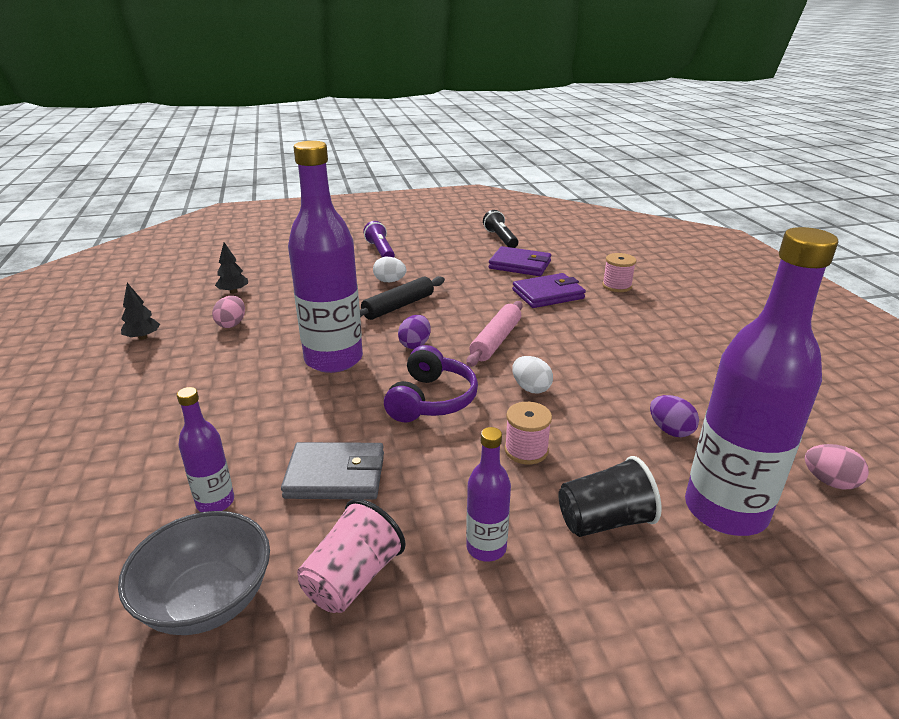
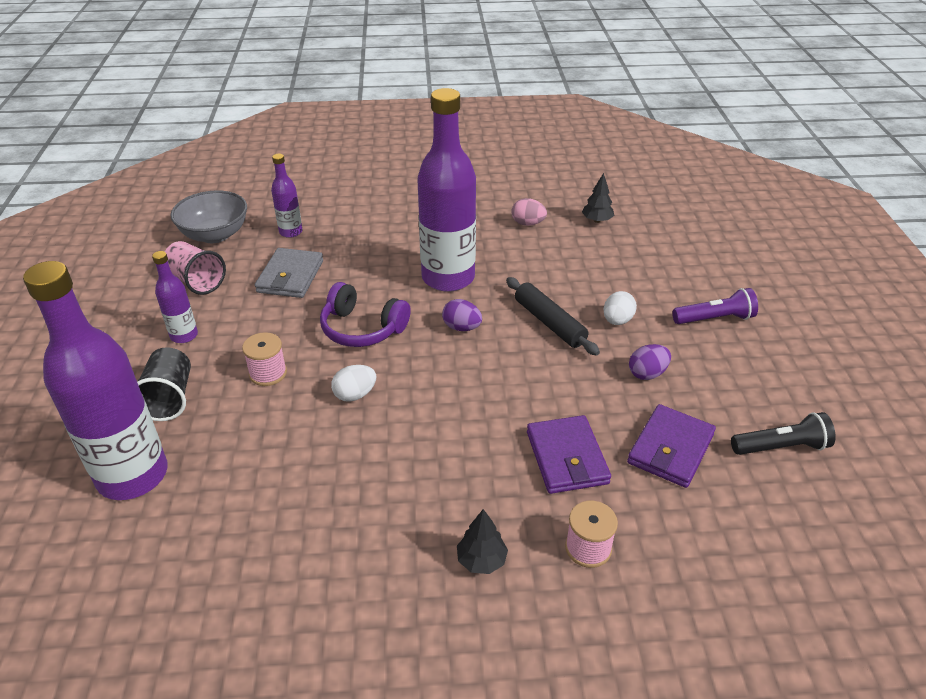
camera: 100 degrees right, 10 degrees up
black tree [121,283,160,340] -> black tree moved to [457,509,508,574]
pink rolling pin [466,301,523,367] -> none
purple egg [650,395,699,437] -> purple egg moved to [629,344,671,380]
pink egg [805,444,869,489] -> none

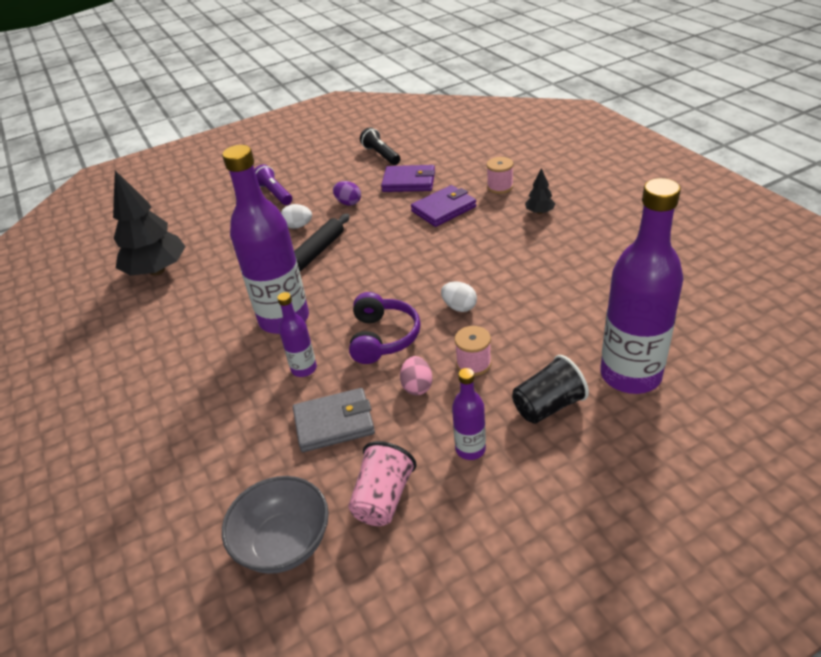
camera: 110 degrees left, 0 degrees up
purple bottle [271,154,302,238] -> purple bottle moved to [277,292,317,377]
purple egg [442,299,482,331] -> none
pink egg [511,198,547,226] -> pink egg moved to [400,356,433,396]
black tree [582,173,614,223] -> black tree [113,170,186,276], size x2.23

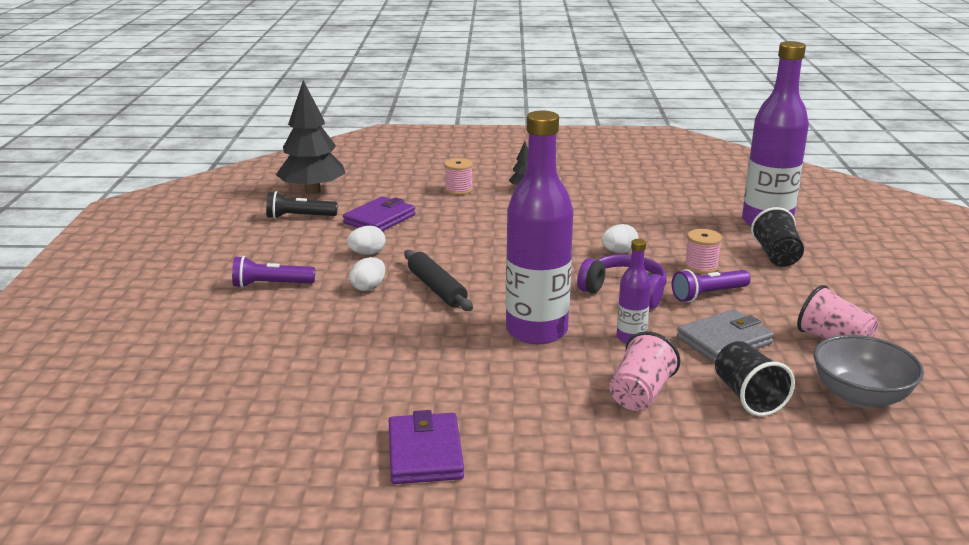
camera: 65 degrees left, 15 degrees down
black tree [113,170,186,276] -> black tree moved to [276,80,345,194]
grey wallet [293,388,375,452] -> grey wallet turned 45 degrees clockwise [677,309,774,363]
purple egg [333,181,361,206] -> white egg [347,226,386,255]
pink egg [400,356,433,396] -> purple flashlight [672,269,751,302]
purple wallet [411,185,477,227] -> purple wallet moved to [389,410,464,484]
purple bottle [452,368,486,460] -> none
none -> pink cup [609,331,680,411]
none -> black cup [715,341,795,416]

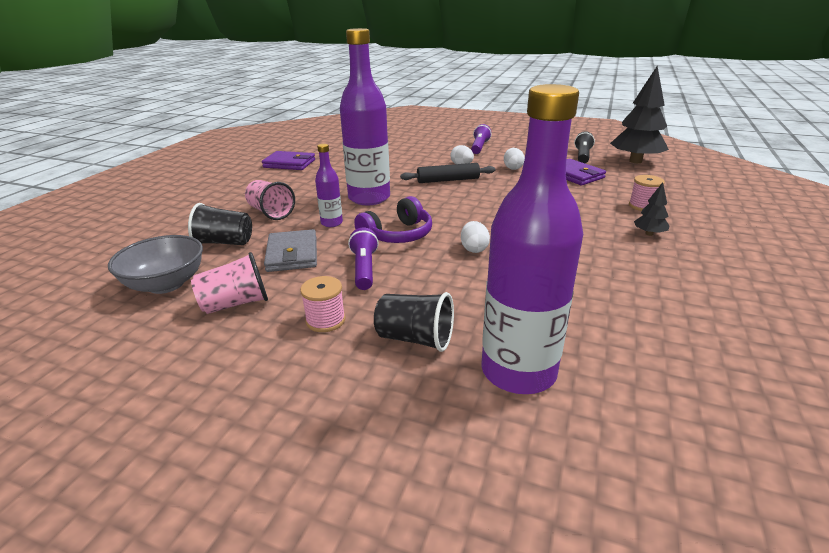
camera: 110 degrees right, 5 degrees up
pink spool [684,229,722,274] -> pink spool moved to [300,276,346,332]

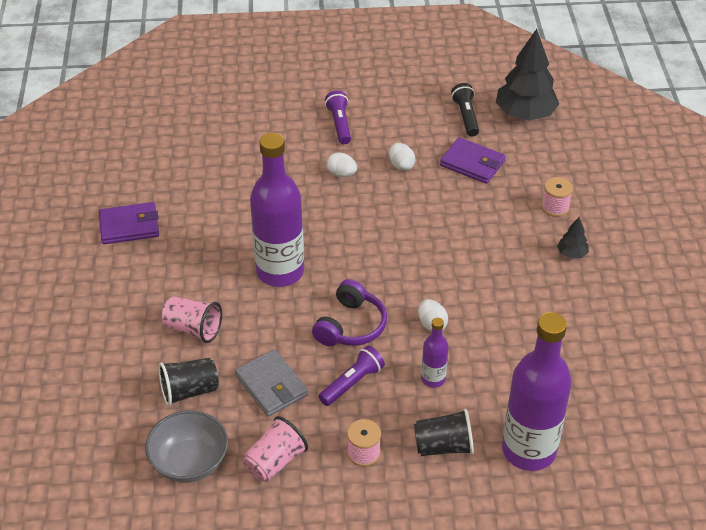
camera: 25 degrees left, 15 degrees up
purple bottle [315,144,343,227] -> purple bottle moved to [421,317,449,388]
purple flashlight [348,228,379,290] -> purple flashlight turned 75 degrees clockwise [319,346,385,406]
black rolling pin [400,163,495,183] -> none

